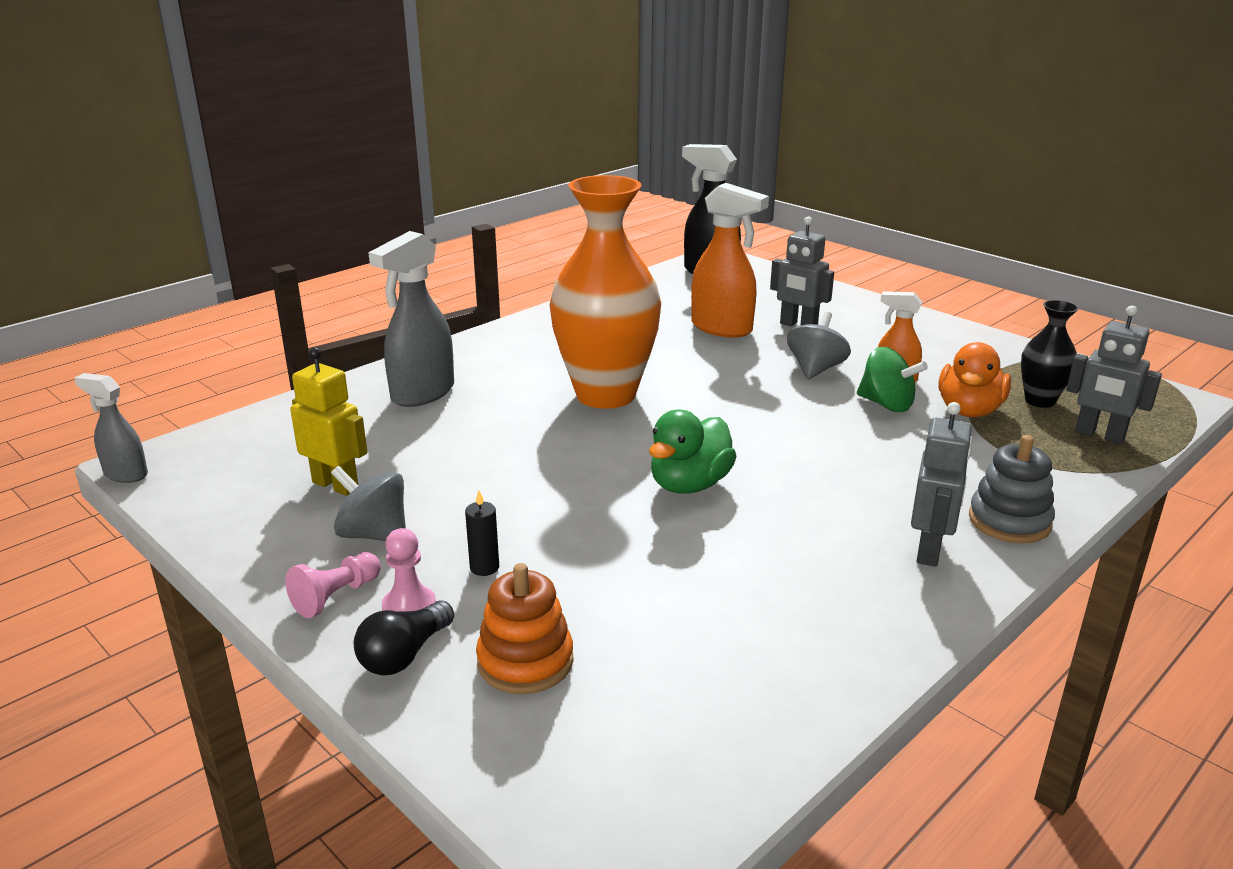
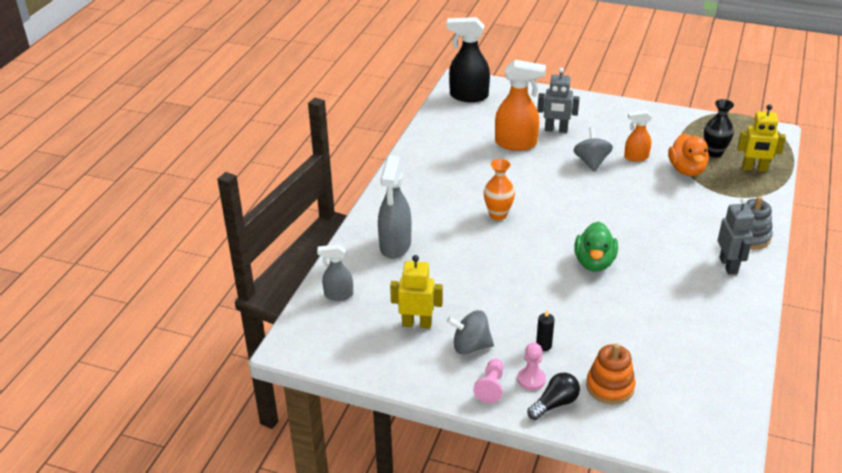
camera: 25 degrees left, 10 degrees up
grey spray bottle [74,373,148,483] -> grey spray bottle moved to [317,244,353,301]
black light bulb [354,601,454,675] -> black light bulb turned 135 degrees counterclockwise [527,373,580,420]
orange vase [550,175,661,409] -> orange vase [484,159,515,220], size x0.47
green spinning top [857,347,928,412] -> none
grey robot [1066,306,1162,444] -> yellow robot [737,104,786,172]

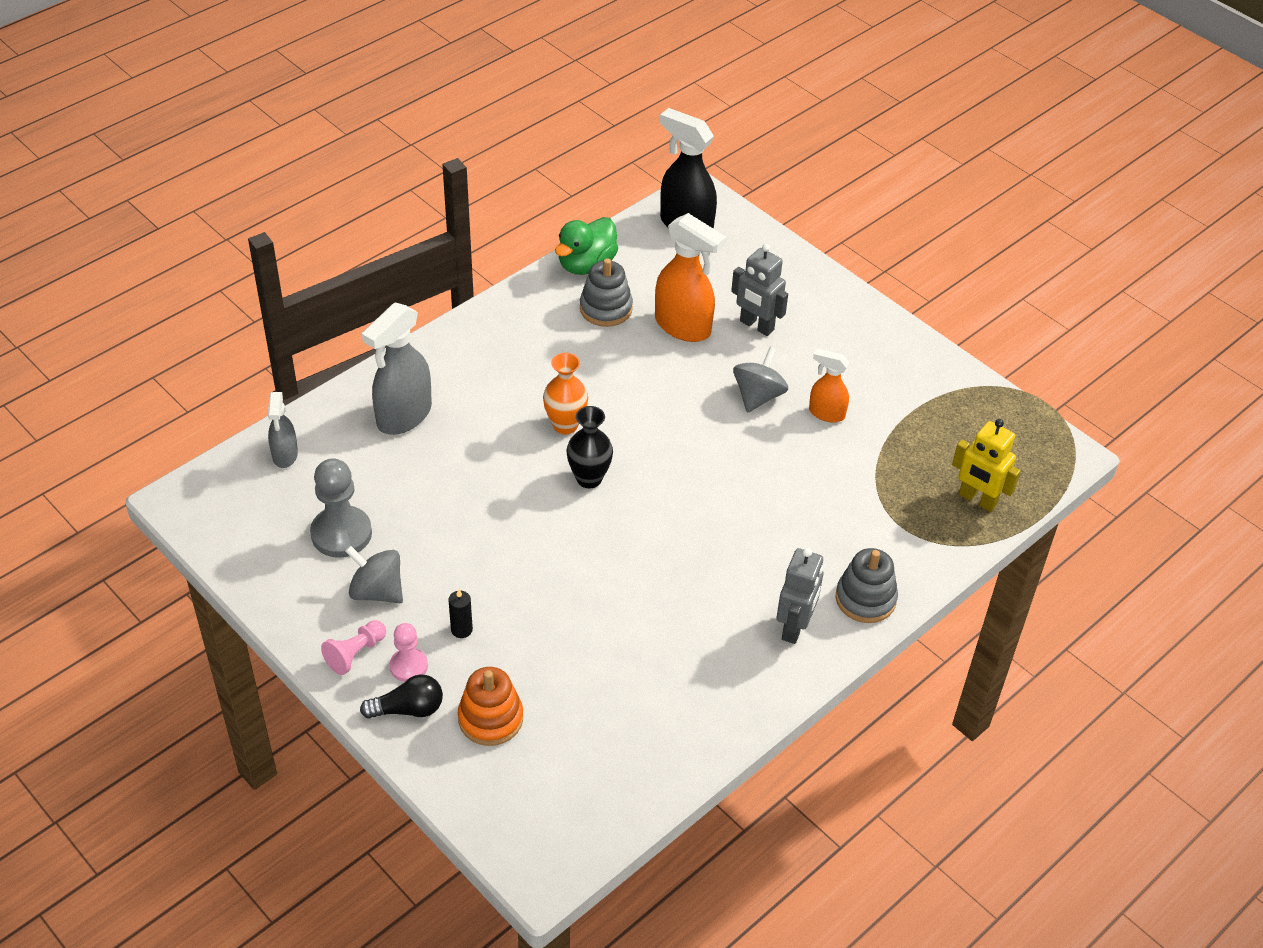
camera: 25 degrees right, 10 degrees up
grey spray bottle [317,244,353,301] -> grey spray bottle turned 120 degrees counterclockwise [268,392,298,468]
yellow robot [390,255,443,329] -> grey pawn [310,458,372,558]
green duck [574,221,618,272] -> green duck moved to [555,217,618,275]
orange duck [668,133,709,176] -> none
black vase [704,99,734,158] -> black vase moved to [566,406,613,488]
none -> grey stacking toy [580,258,633,327]

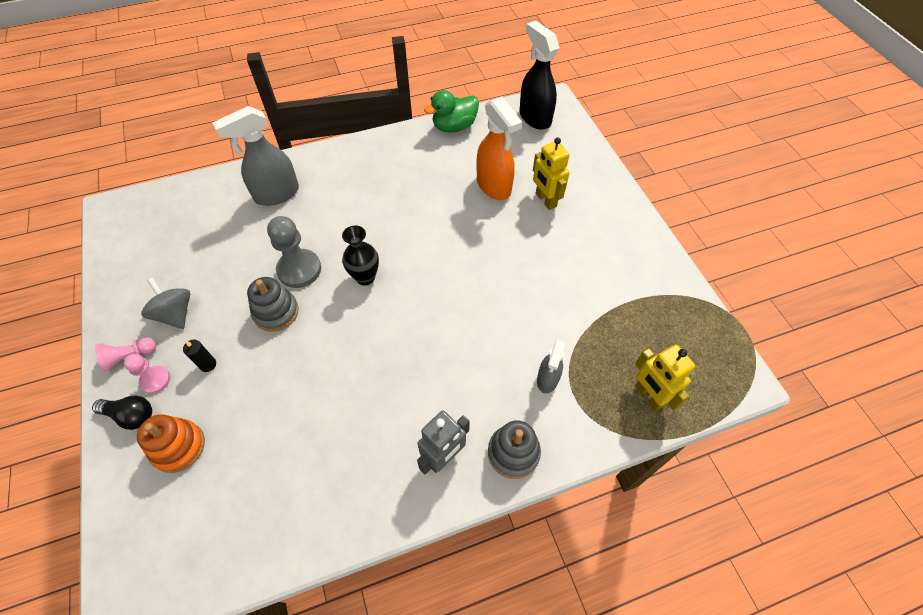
camera: 25 degrees right, 10 degrees up
grey spray bottle [268,392,298,468] -> grey spray bottle moved to [537,339,565,393]
grey pawn [310,458,372,558] -> grey pawn moved to [267,216,321,288]
orange vase [543,353,588,434] -> none
grey stacking toy [580,258,633,327] -> grey stacking toy moved to [247,277,299,332]
grey robot [731,244,788,336] -> yellow robot [533,137,570,210]
grey spinning top [733,347,788,413] -> none
orange spray bottle [809,349,849,423] -> none

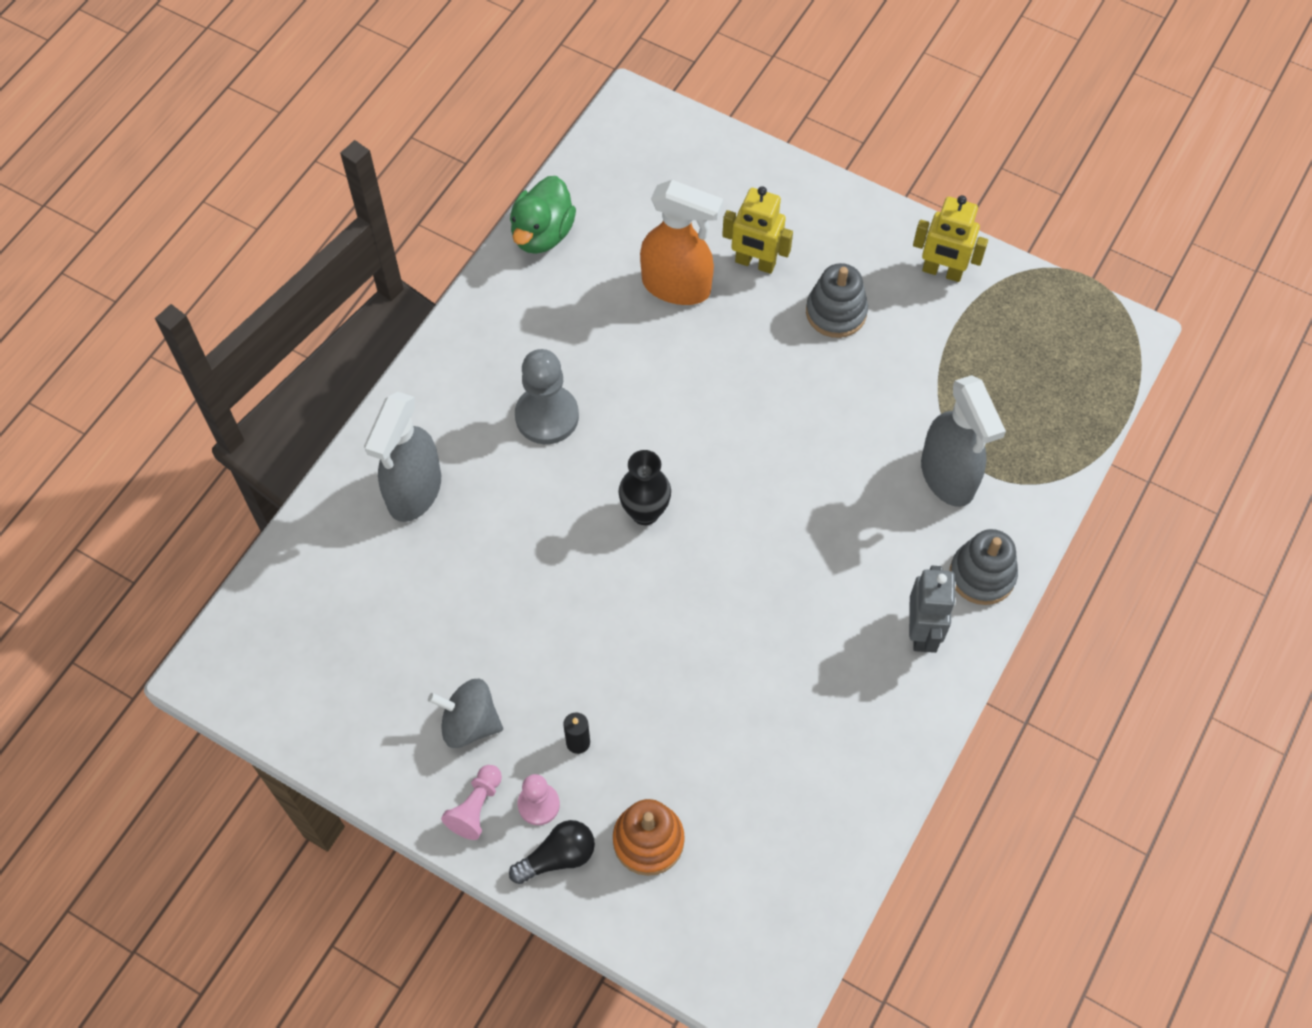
camera: 40 degrees left, 5 degrees up
grey stacking toy [247,277,299,332] -> grey stacking toy moved to [806,263,868,338]
grey pawn [267,216,321,288] -> grey pawn moved to [515,349,579,444]
black spray bottle [520,21,559,130] -> none
grey spray bottle [537,339,565,393] -> grey spray bottle [921,375,1006,507], size x1.74
yellow robot [635,345,695,411] -> yellow robot moved to [913,195,988,282]

